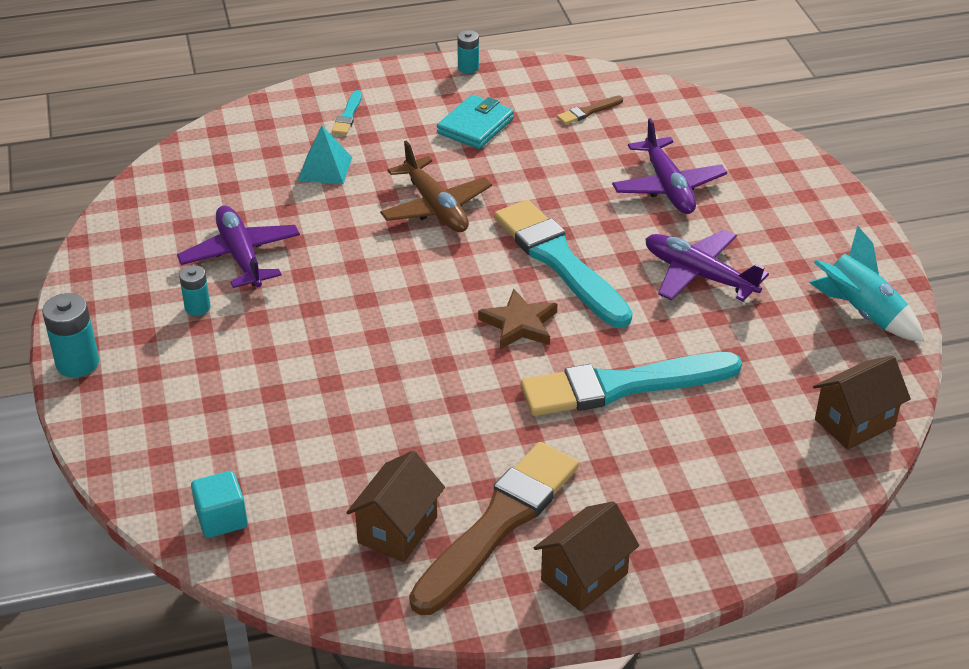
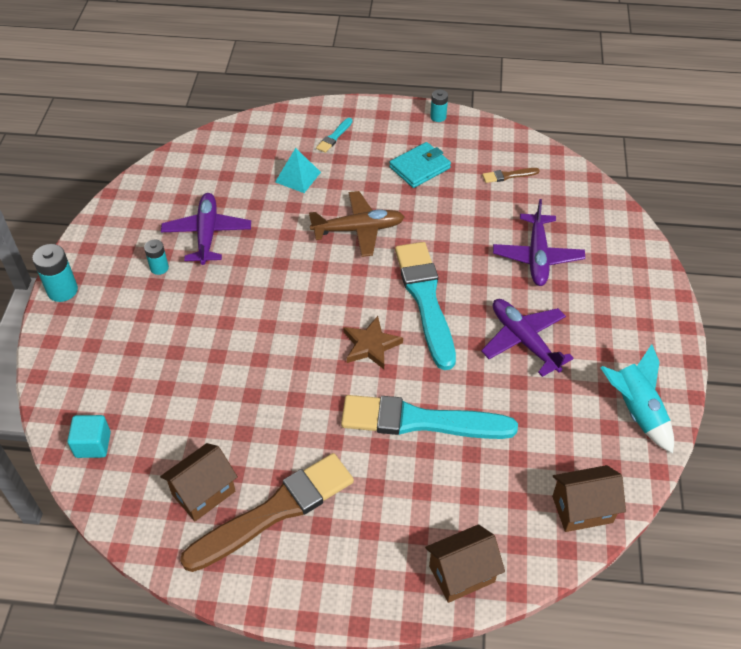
camera: 20 degrees right, 10 degrees up
brown plane [380,140,492,232] -> brown plane turned 90 degrees counterclockwise [309,191,404,257]
brown house [533,501,639,611] -> brown house moved to [425,524,505,603]

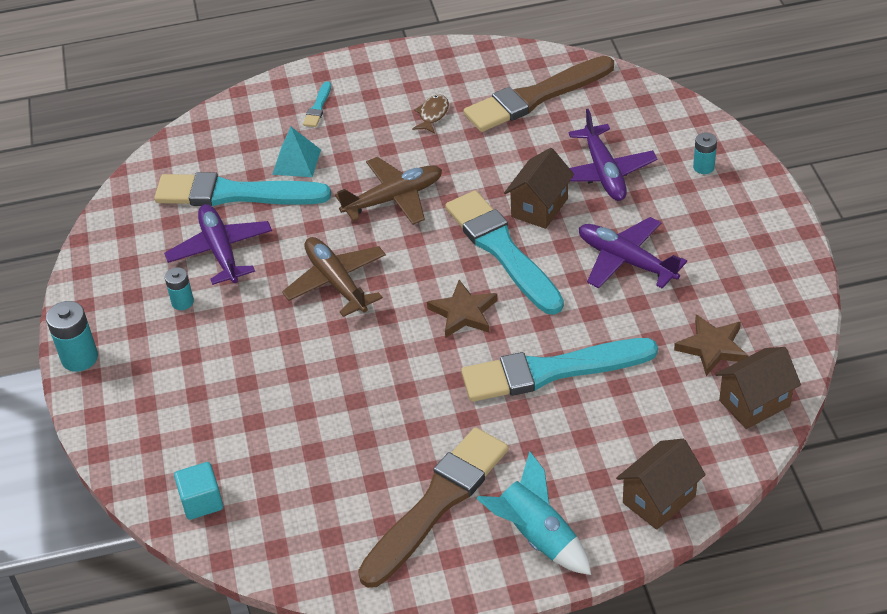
camera: 15 degrees left, 5 degrees down
brown house [160,443,238,521] -> brown house moved to [504,148,574,229]
turquoise wallet [389,142,451,188] -> brown fish [412,95,449,134]
turquoise battery [430,90,448,122] -> turquoise battery moved to [693,132,717,174]
brown brush [482,168,540,183] -> brown brush [464,56,614,132], size x2.45
turquoise rocket [600,344,674,453] -> turquoise rocket moved to [476,451,591,575]
none -> turquoise brush [154,172,331,206]
none -> brown plane [282,237,386,317]
none -> brown star [674,315,749,376]

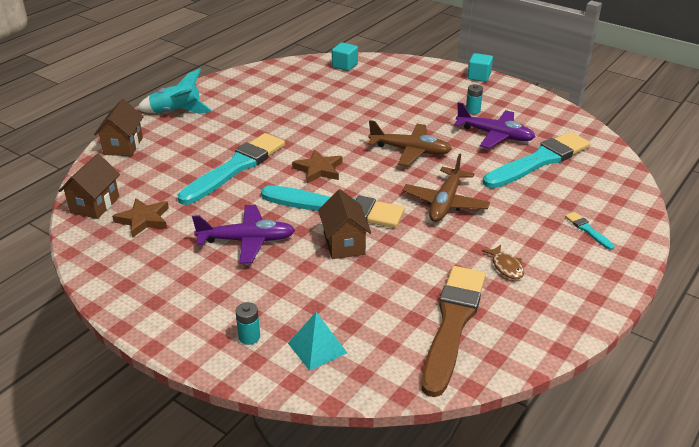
camera: 135 degrees right, 10 degrees down
turquoise battery [46,301,98,372] -> turquoise cube [467,53,493,82]
turquoise pyramid [272,127,321,177] -> turquoise pyramid moved to [288,312,347,371]
brown brush [358,427,508,588] -> none
purple plane [568,109,657,201] -> none

